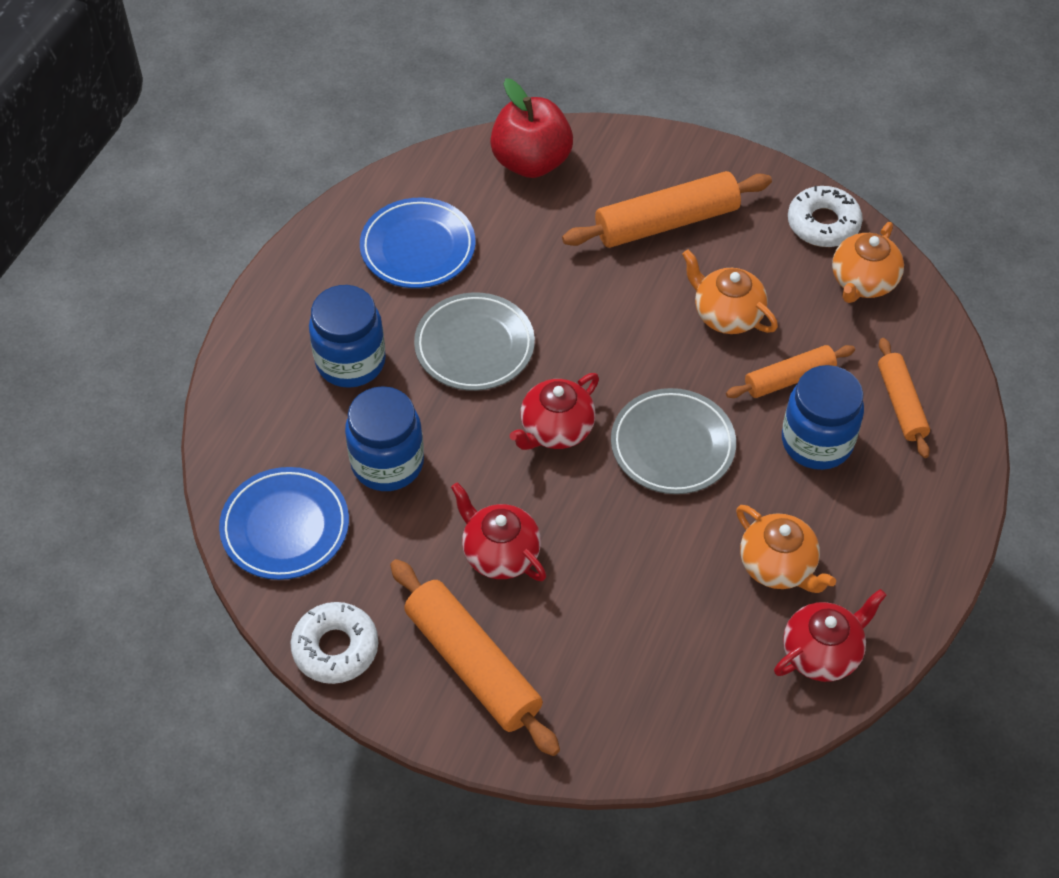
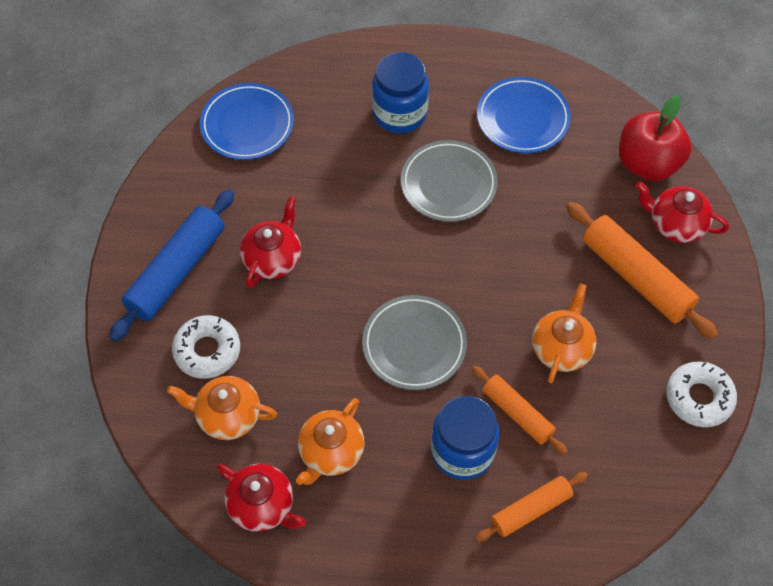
camera: 70 degrees right, 5 degrees up
white donut [291,602,378,684] -> white donut moved to [172,315,240,379]
blue jar [345,386,424,491] -> none
orange rolling pin [390,559,560,756] -> blue rolling pin [109,189,235,341]
red teapot [510,373,599,450] -> red teapot moved to [636,182,729,243]
orange teapot [832,222,904,303] -> orange teapot moved to [167,376,277,440]

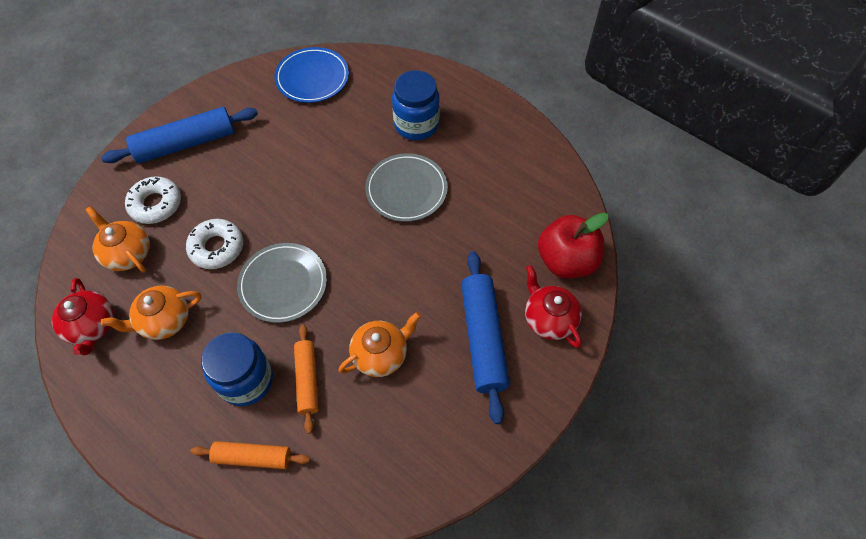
camera: 35 degrees right, 0 degrees up
red teapot [240,196,301,288] -> none
blue plate [477,77,571,153] -> none
orange rolling pin [566,202,718,339] -> blue rolling pin [461,251,510,424]
white donut [666,361,737,427] -> white donut moved to [186,219,243,269]

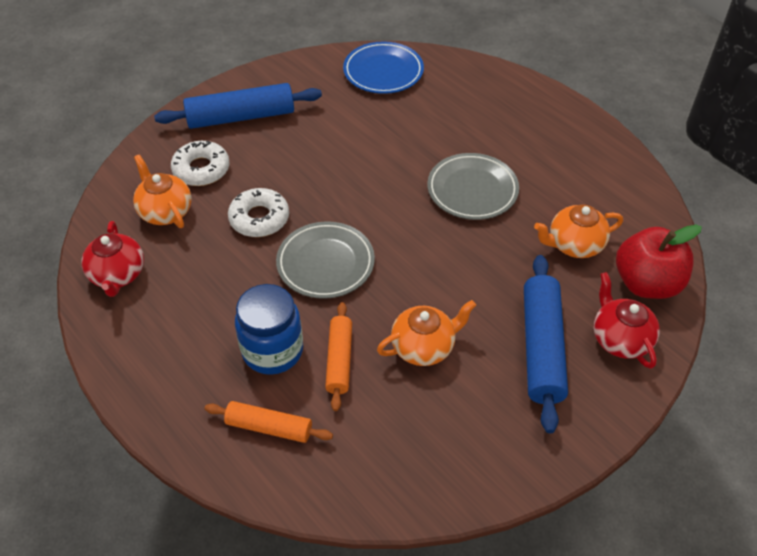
camera: 10 degrees right, 10 degrees down
orange teapot [101,285,201,340] -> orange teapot moved to [534,204,623,258]
blue jar [392,70,440,140] -> none

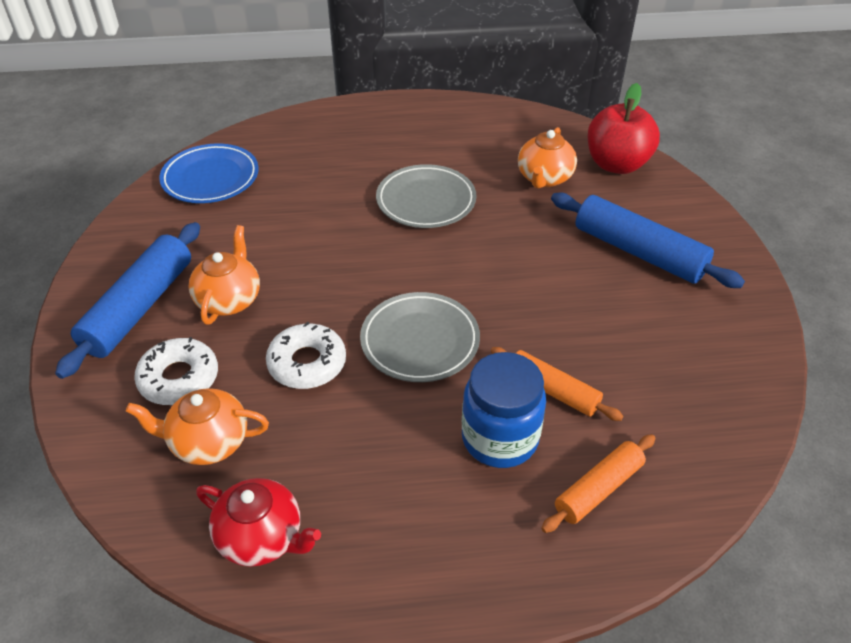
camera: 55 degrees left, 5 degrees down
orange teapot [377,300,476,366] -> orange teapot moved to [188,225,260,325]
red teapot [594,272,660,369] -> none

